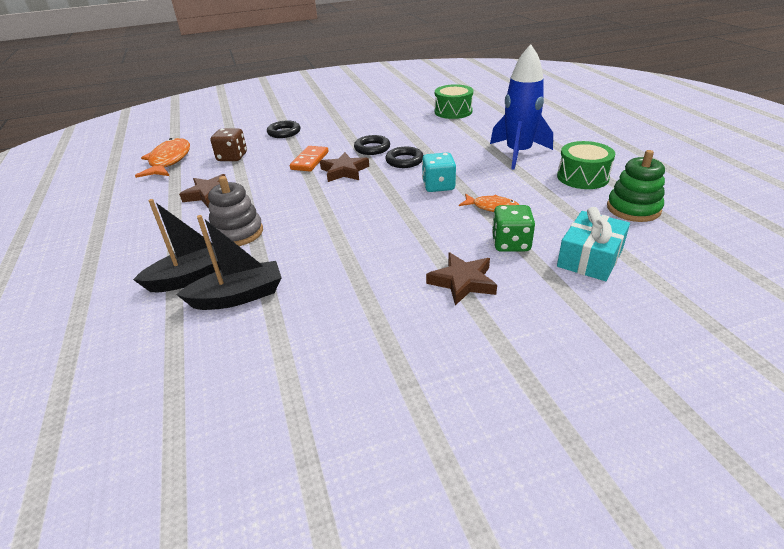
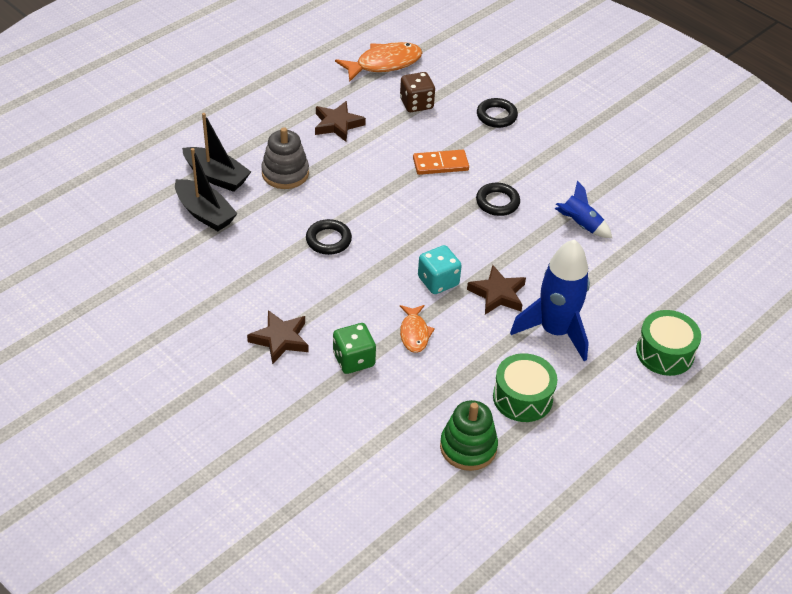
camera: 60 degrees right, 10 degrees up
brown star [320,152,369,182] -> brown star moved to [467,265,526,315]
black ring [385,147,424,168] -> black ring moved to [306,219,352,255]
green drum [435,84,473,119] -> green drum moved to [636,310,701,376]
turquoise gift [557,207,630,281] -> none
none -> blue rocket [555,181,612,238]

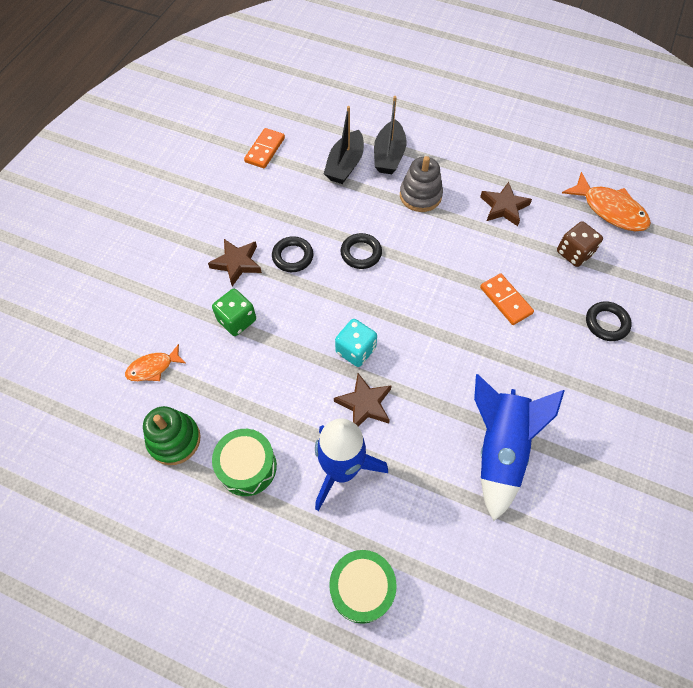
camera: 70 degrees right, 15 degrees up
orange fish [400,305,435,353] -> orange fish moved to [125,344,186,381]
black ring [476,183,520,216] -> black ring moved to [272,236,313,272]
blue rocket [555,181,612,238] -> blue rocket [474,374,564,521], size x1.90
none -> orange domino [244,128,285,169]

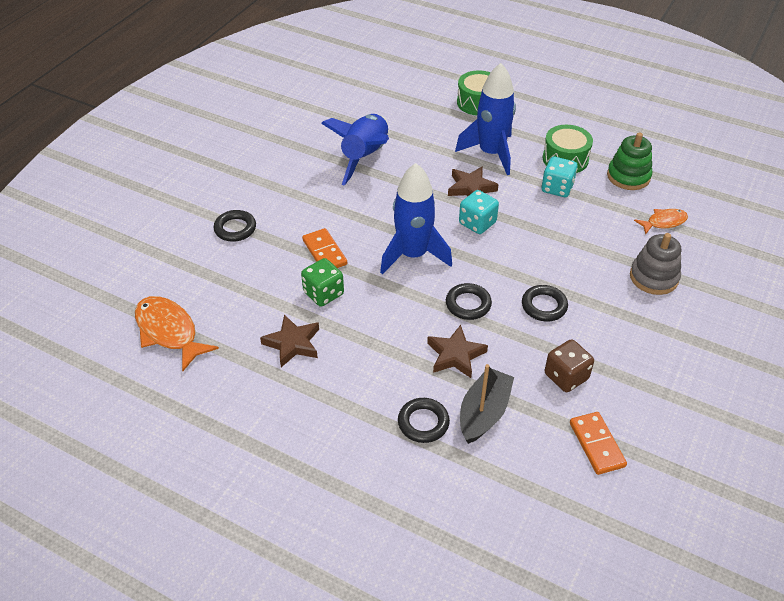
camera: 175 degrees left, 15 degrees down
brown star [208,239,262,286] -> brown star moved to [427,325,488,378]
green dice [212,289,256,336] -> green dice moved to [301,258,344,307]
orange domino [244,128,285,169] -> orange domino turned 45 degrees counterclockwise [570,412,627,475]
black boat [374,96,406,174] -> black ring [398,398,450,443]
grey stacking toy [400,156,443,212] -> grey stacking toy moved to [630,233,681,295]
brown dice [557,222,603,267] -> brown dice moved to [545,339,594,392]
none -> blue rocket [380,163,452,275]
none -> turquoise dice [542,157,578,197]

